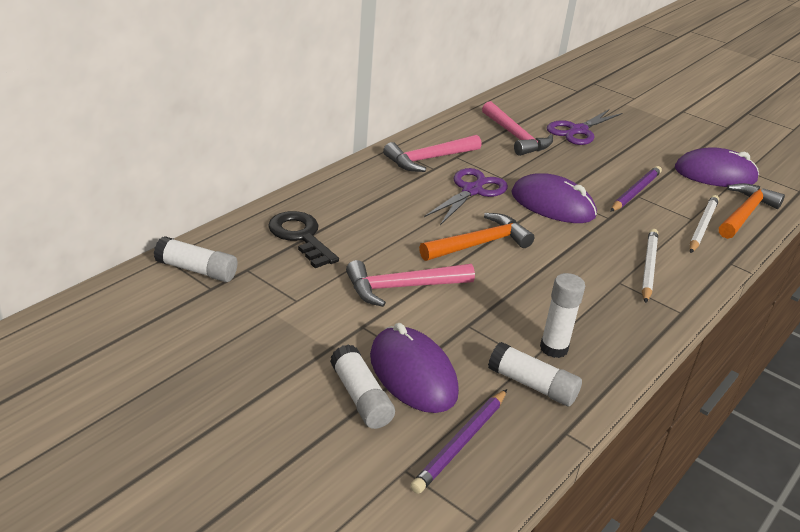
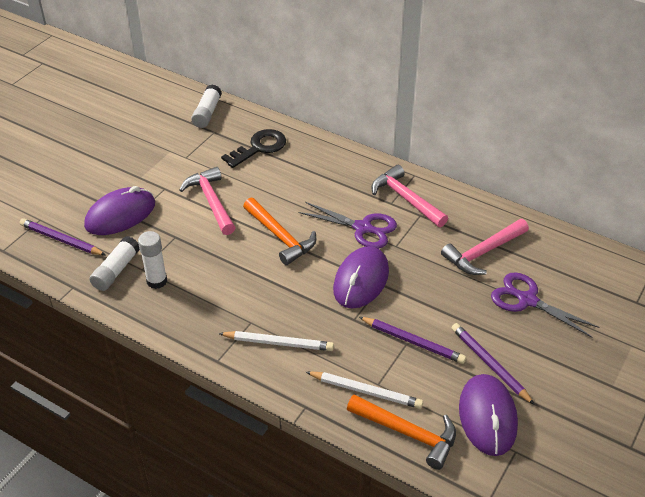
camera: 85 degrees right, 10 degrees up
white glue stick [330,344,395,429] -> none
none -> purple pencil [452,323,535,405]

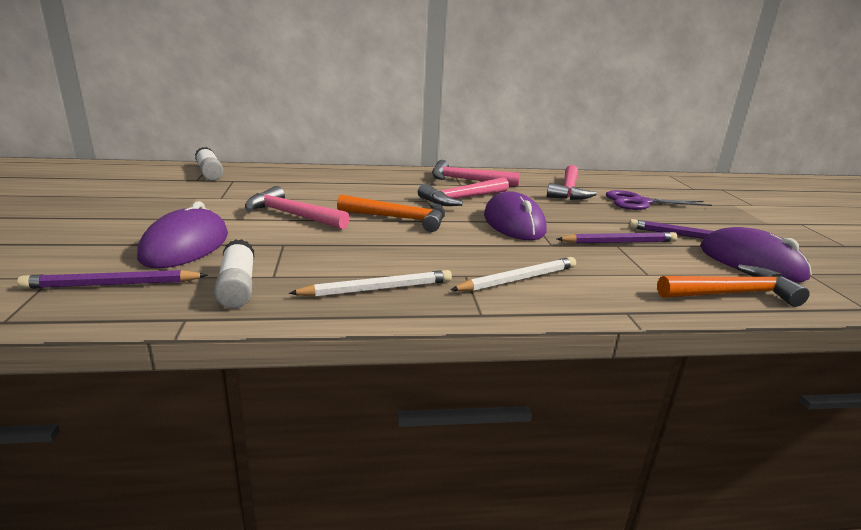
camera: 40 degrees left, 20 degrees down
white glue stick [138,231,167,289] -> none
black key [221,129,286,168] -> none
purple scissors [299,202,397,249] -> pink hammer [418,177,509,206]
white pencil [306,371,423,409] -> white pencil moved to [289,270,452,297]

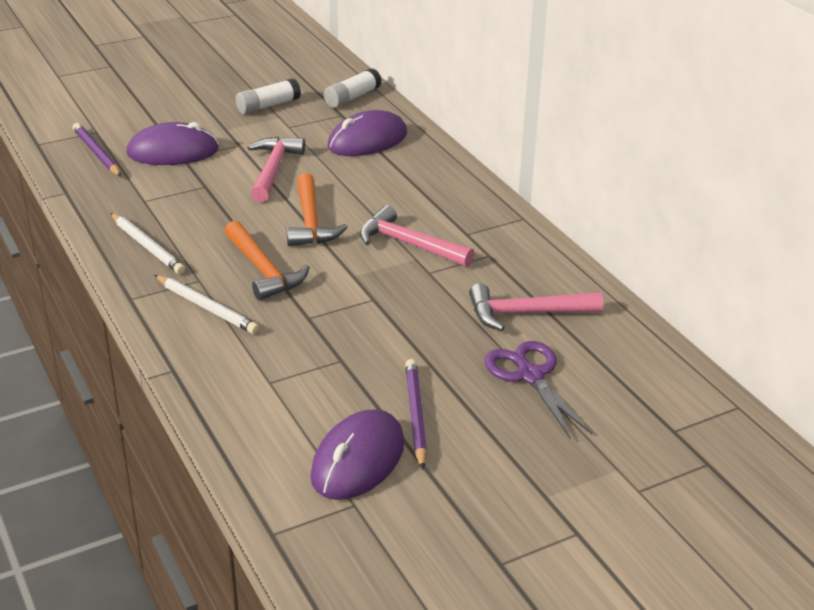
camera: 70 degrees right, 10 degrees up
white glue stick [214,239,254,309] -> white glue stick moved to [235,78,301,114]
pink hammer [432,160,520,187] -> none
purple mouse [484,191,546,240] -> purple mouse moved to [328,110,407,156]
purple pencil [557,232,678,244] -> none
orange hammer [657,264,810,307] -> orange hammer moved to [224,221,310,300]

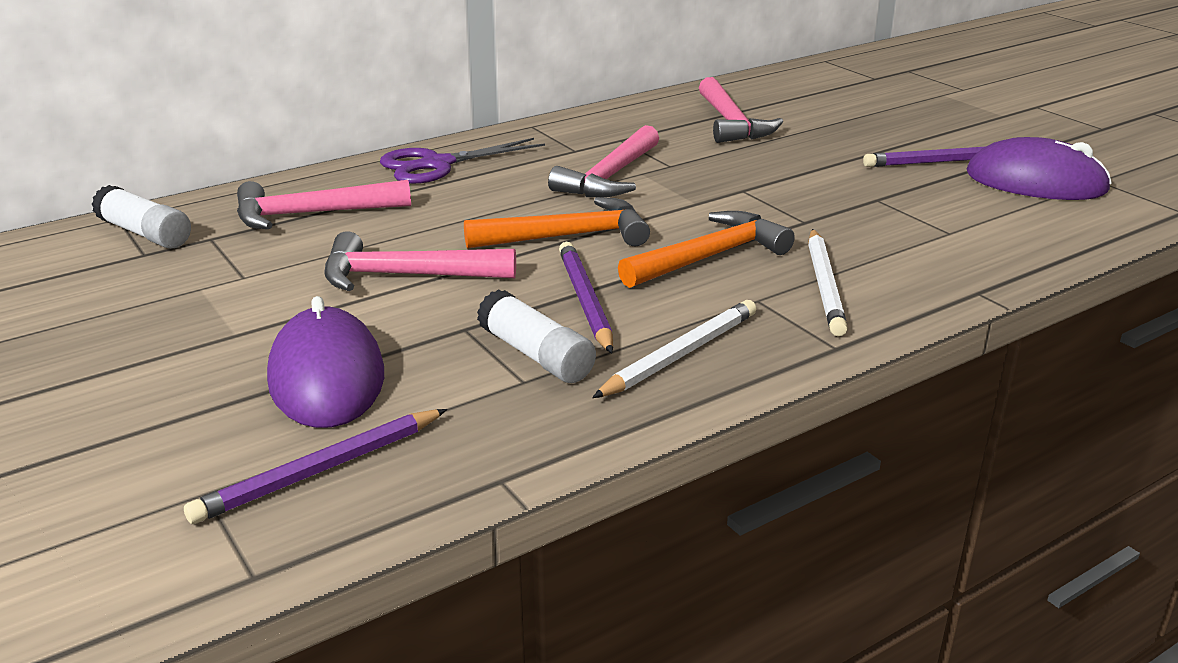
camera: 95 degrees left, 5 degrees down
white pencil [154,275,259,334] -> white pencil turned 150 degrees clockwise [808,229,848,336]
white glue stick [235,78,301,114] -> white glue stick moved to [477,289,596,383]
purple mouse [328,110,407,156] -> pink hammer [237,180,411,229]
purple scissors [485,341,593,440] -> purple scissors moved to [380,138,545,184]
none -> purple pencil [559,242,613,354]

